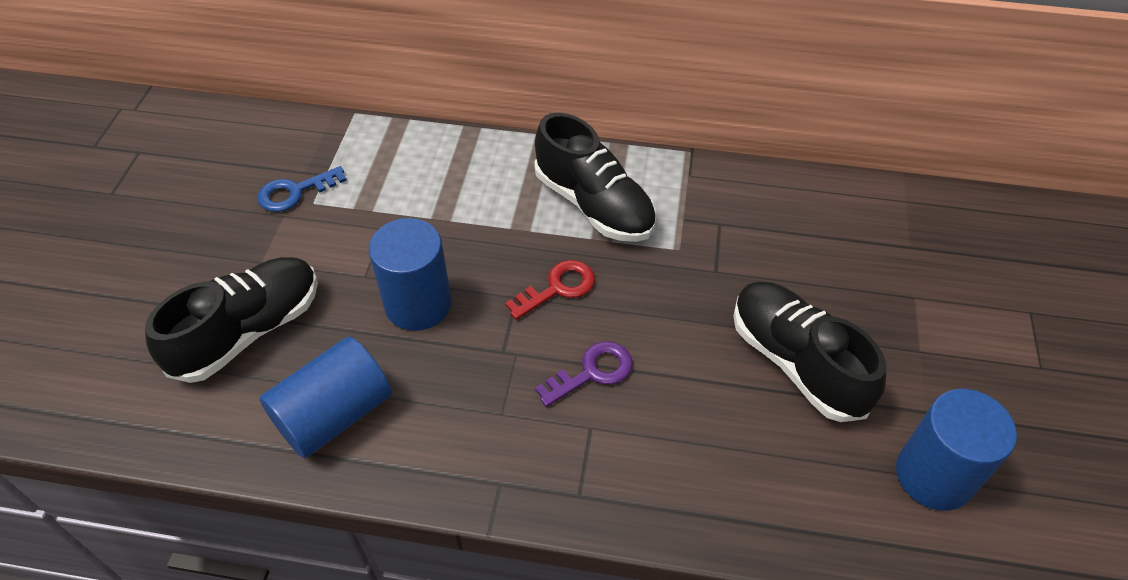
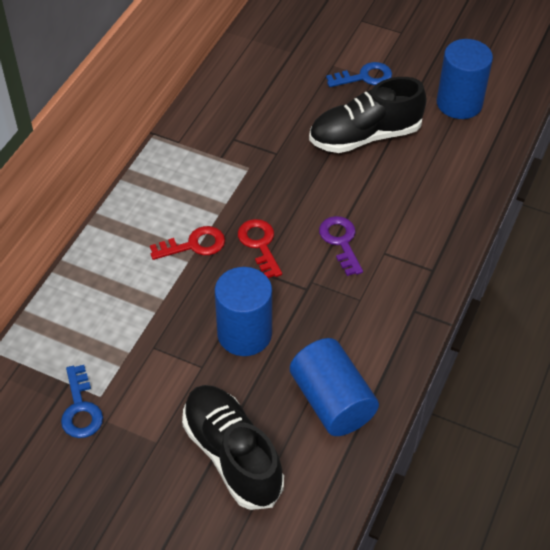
camera: 75 degrees left, 0 degrees up
black shoe [534,113,656,242] -> none
none -> red key [150,226,225,260]
none -> blue key [326,62,392,87]

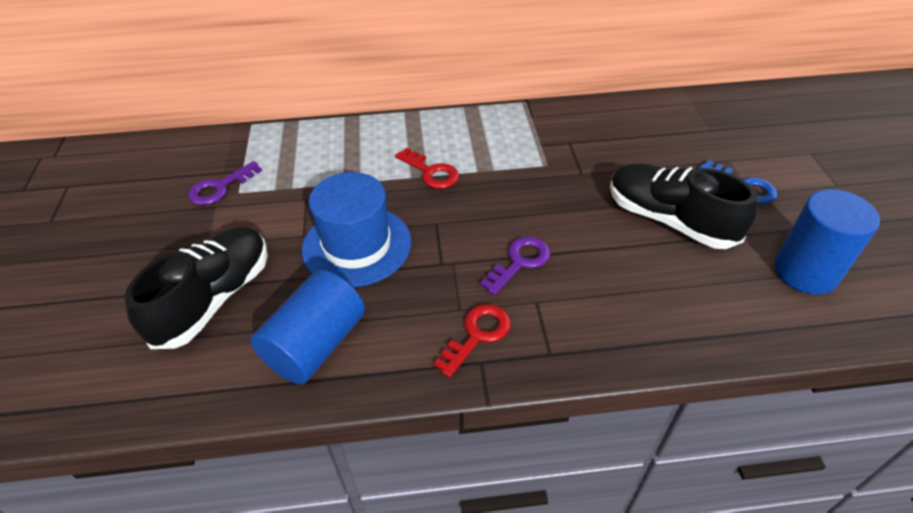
camera: 60 degrees right, 5 degrees down
blue key [61,365,103,438] -> purple key [188,161,262,205]
blue cylinder [215,267,272,356] -> blue hat [302,172,411,287]
red key [238,219,282,278] -> red key moved to [434,304,511,378]

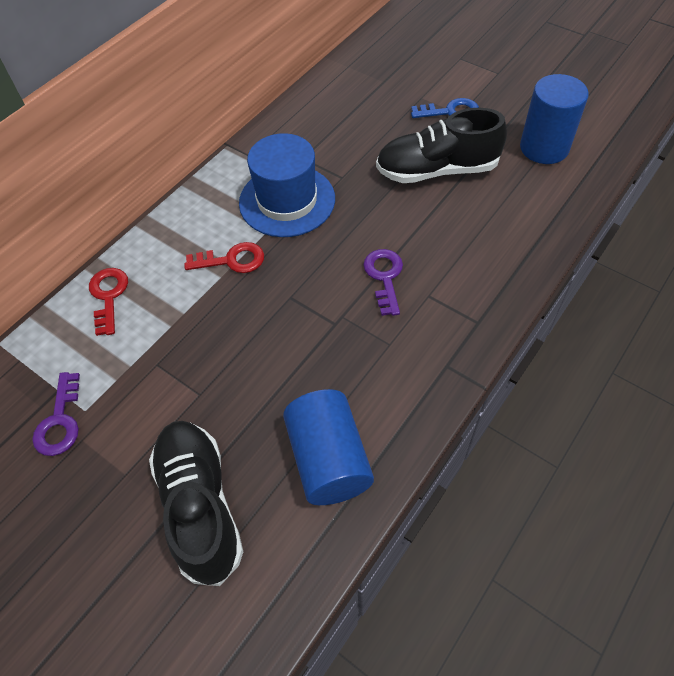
camera: 45 degrees left, 10 degrees up
blue hat [302,172,411,287] -> blue hat moved to [239,133,335,237]
red key [434,304,511,378] -> red key moved to [89,268,128,336]

